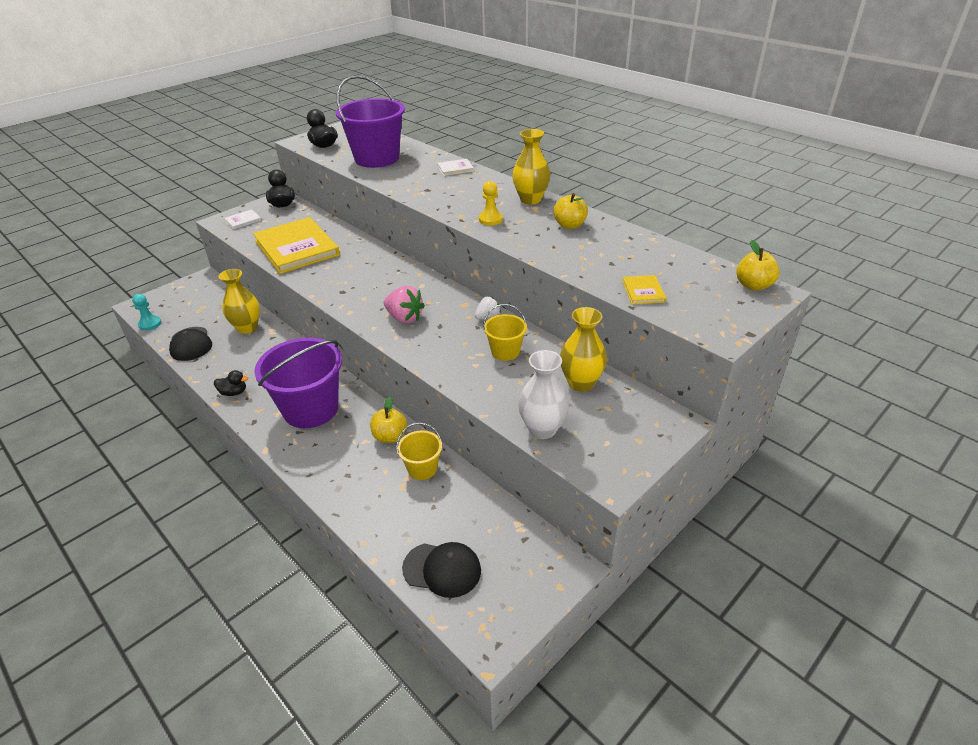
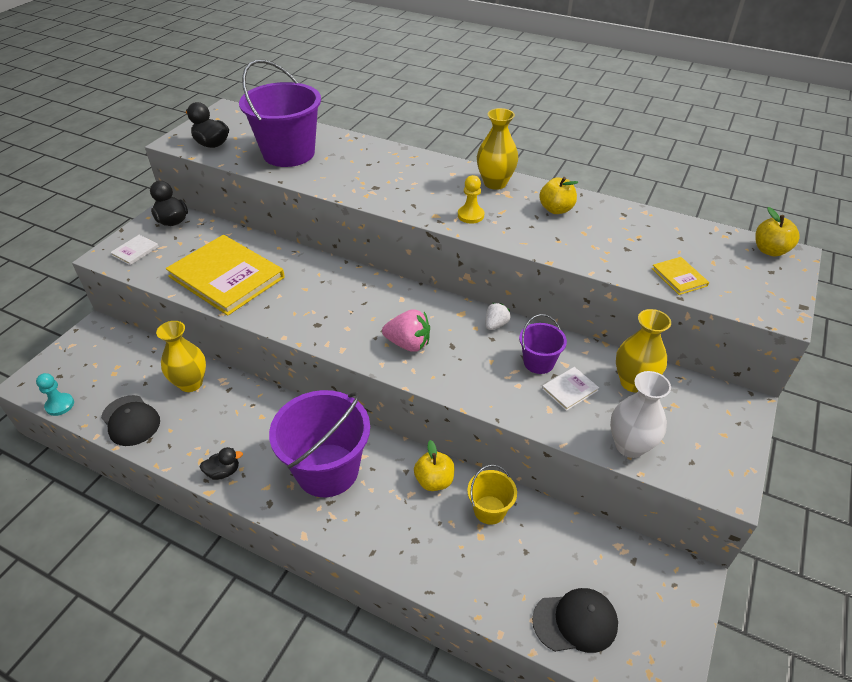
camera: 20 degrees left, 5 degrees up
white book [437,159,474,176] -> white book moved to [542,367,599,411]
yellow bucket [483,304,527,361] -> purple bucket [519,314,567,374]

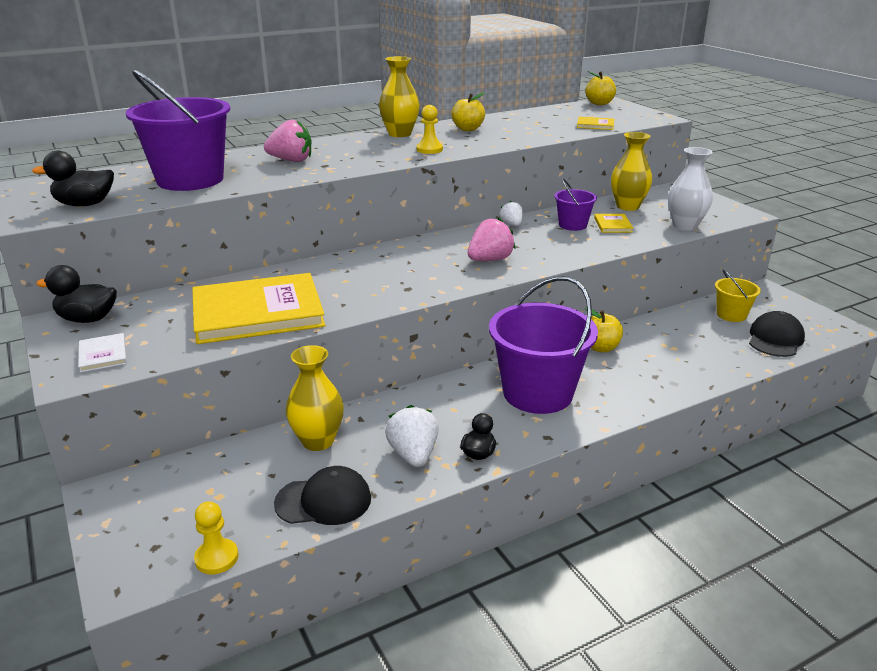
camera: 55 degrees left, 15 degrees down
turquoise pawn [36,373,74,416] -> yellow pawn [194,501,238,574]
yellow bucket [467,465,517,525] -> yellow bucket moved to [715,269,761,322]
white book [542,367,599,411] -> yellow book [594,214,633,233]
none -> pink strawberry [264,120,312,162]
none -> white strawberry [385,405,439,467]

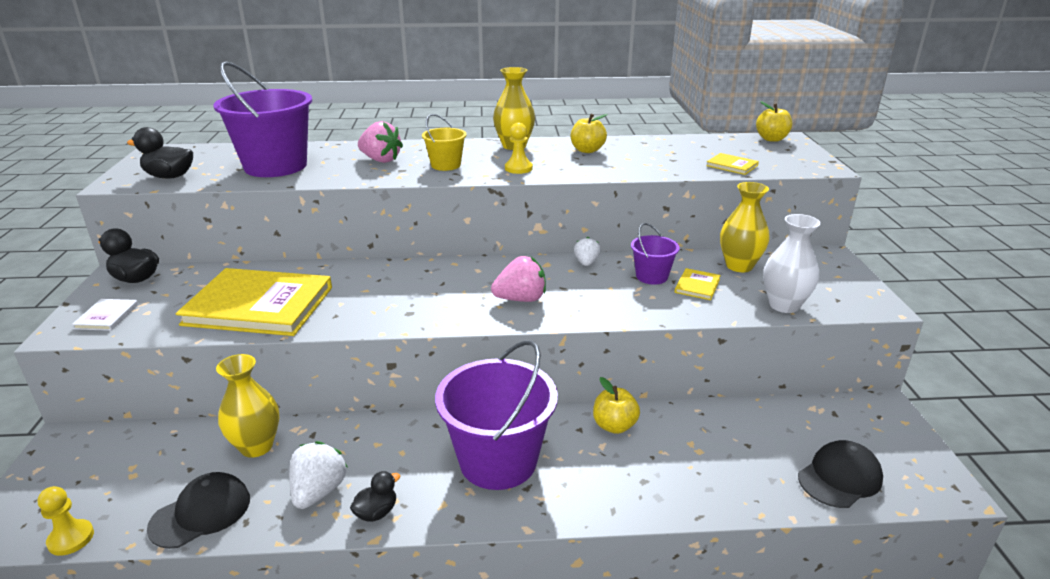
camera: 25 degrees right, 0 degrees up
black cap [274,466,371,525] -> black cap turned 60 degrees counterclockwise [147,472,250,549]
yellow bucket [715,269,761,322] -> yellow bucket moved to [422,114,467,171]

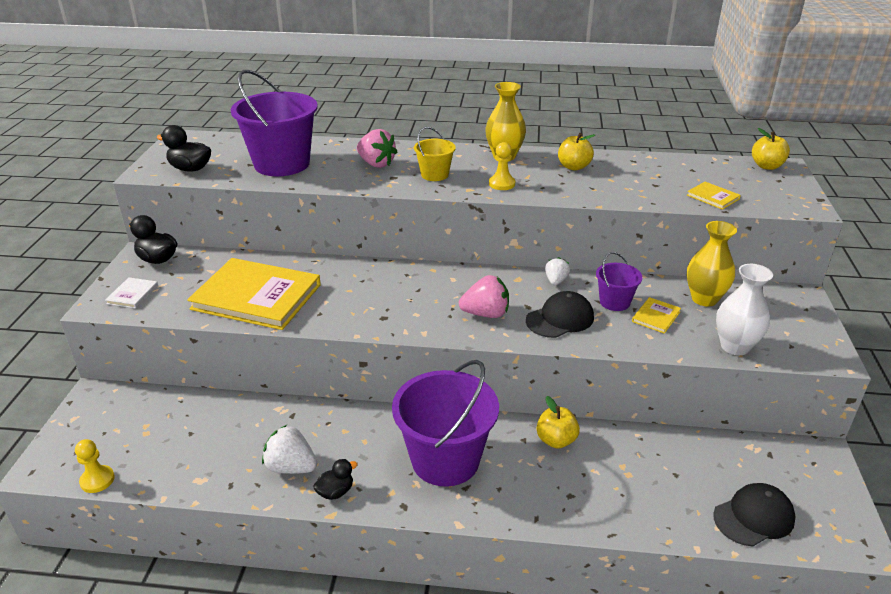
camera: 10 degrees right, 5 degrees up
black cap [147,472,250,549] -> black cap moved to [526,291,594,338]
yellow vase [216,354,279,458] -> none
white strawberry [289,441,348,509] -> white strawberry turned 90 degrees counterclockwise [262,425,317,474]

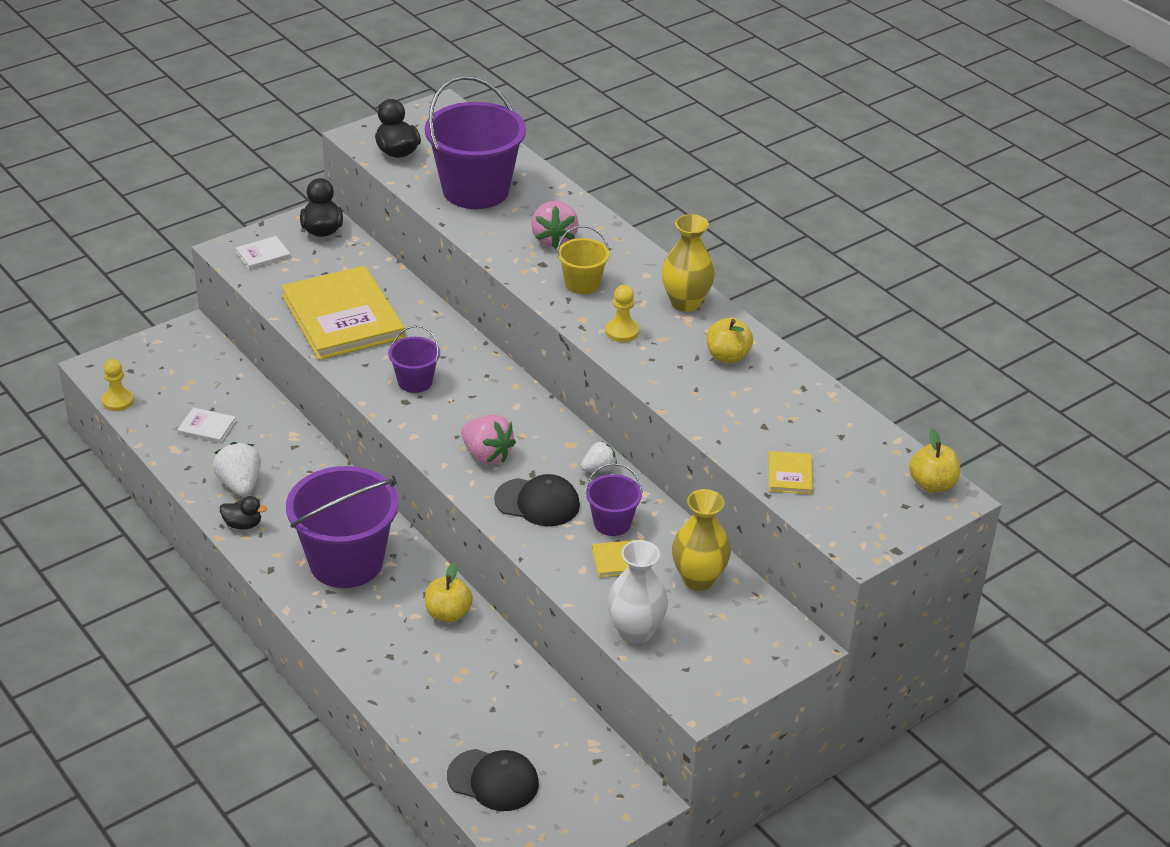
camera: 45 degrees right, 5 degrees up
none -> white book [177,407,236,443]
none -> purple bucket [388,325,440,393]

